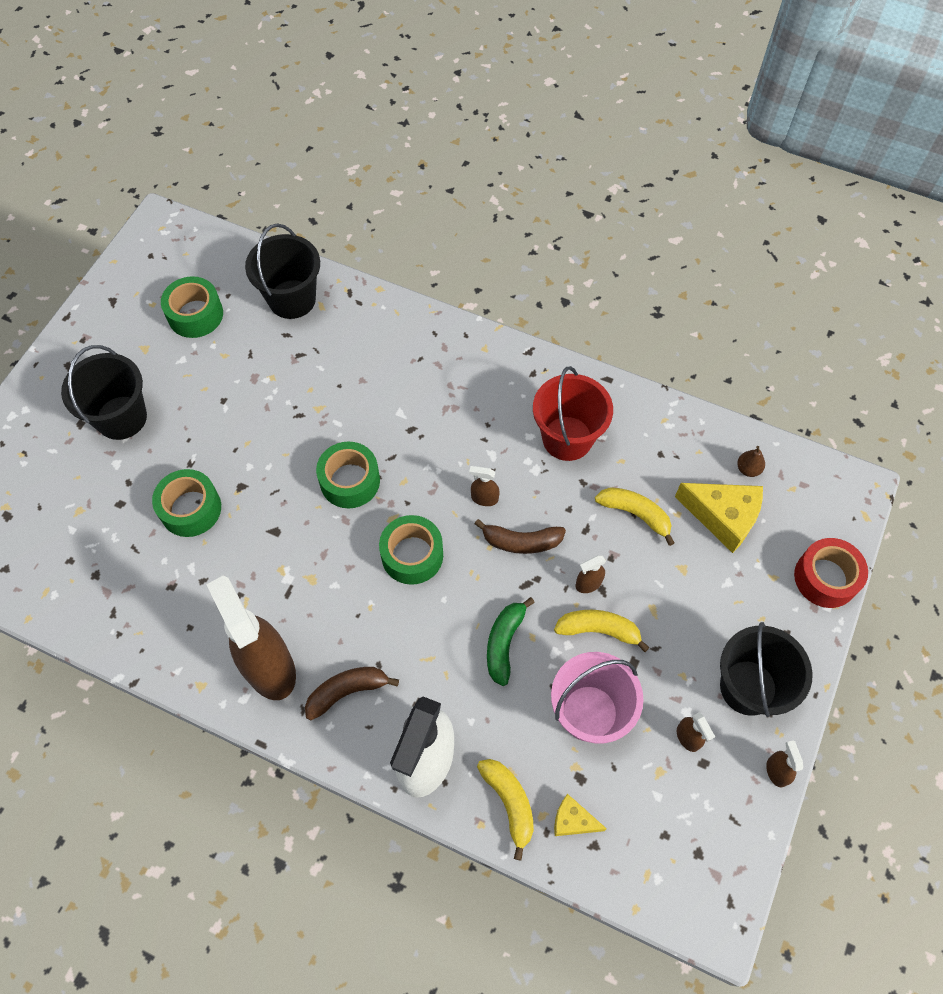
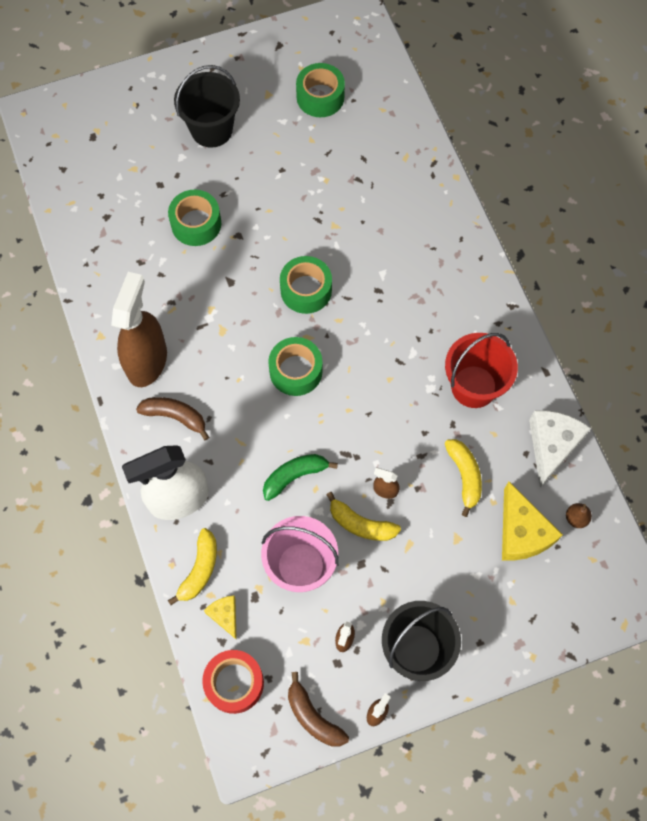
camera: 45 degrees right, 5 degrees up
black bucket [245,224,320,319] -> none
brown spray bottle [469,466,500,506] -> none
brown banana [475,519,566,554] -> brown banana moved to [288,672,349,747]
yellow banana [554,610,650,652] -> yellow banana turned 150 degrees clockwise [326,492,401,541]
red tape [794,538,868,608] -> red tape moved to [202,650,264,714]
none -> white cheese [529,410,591,488]

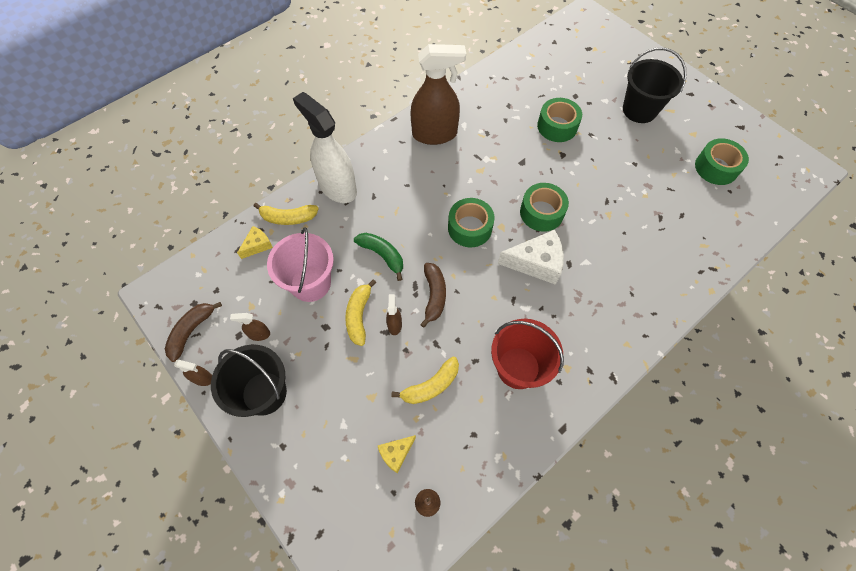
camera: 70 degrees right, 5 degrees down
brown banana [136,397,209,440] -> brown banana moved to [420,263,446,328]
red tape [202,650,264,714] -> none
yellow cheese [502,481,563,561] -> yellow cheese [378,435,416,473], size x0.54
white cheese [529,410,591,488] -> white cheese moved to [498,230,564,285]

